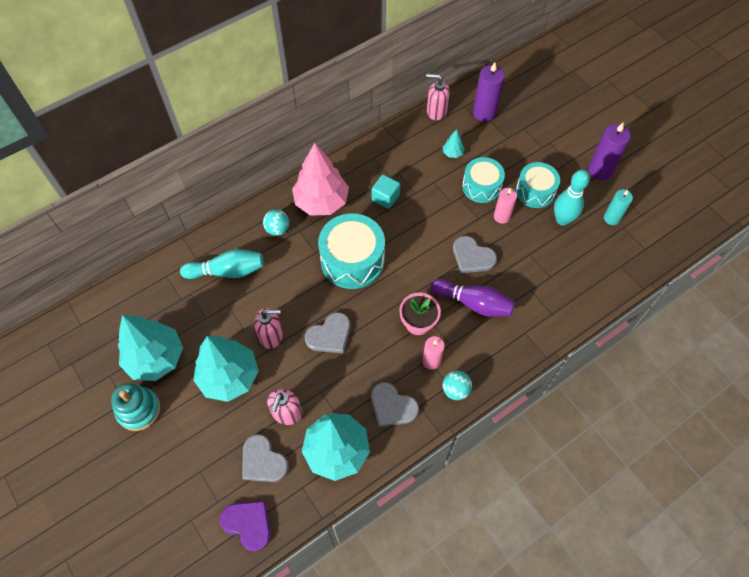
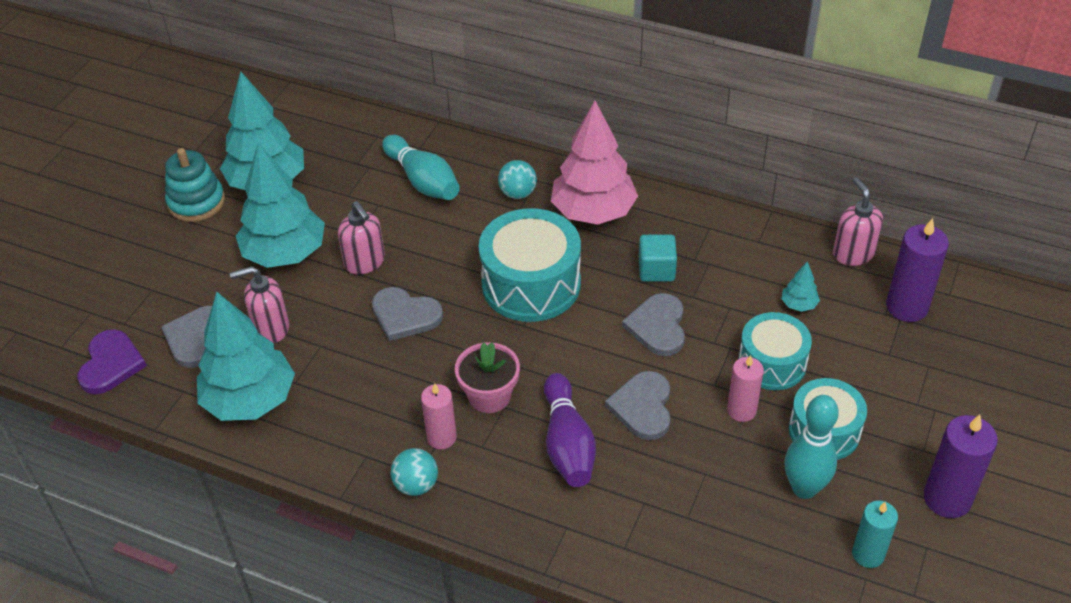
camera: 60 degrees right, 15 degrees down
grey heart [371,382,419,427] -> grey heart moved to [622,293,685,356]

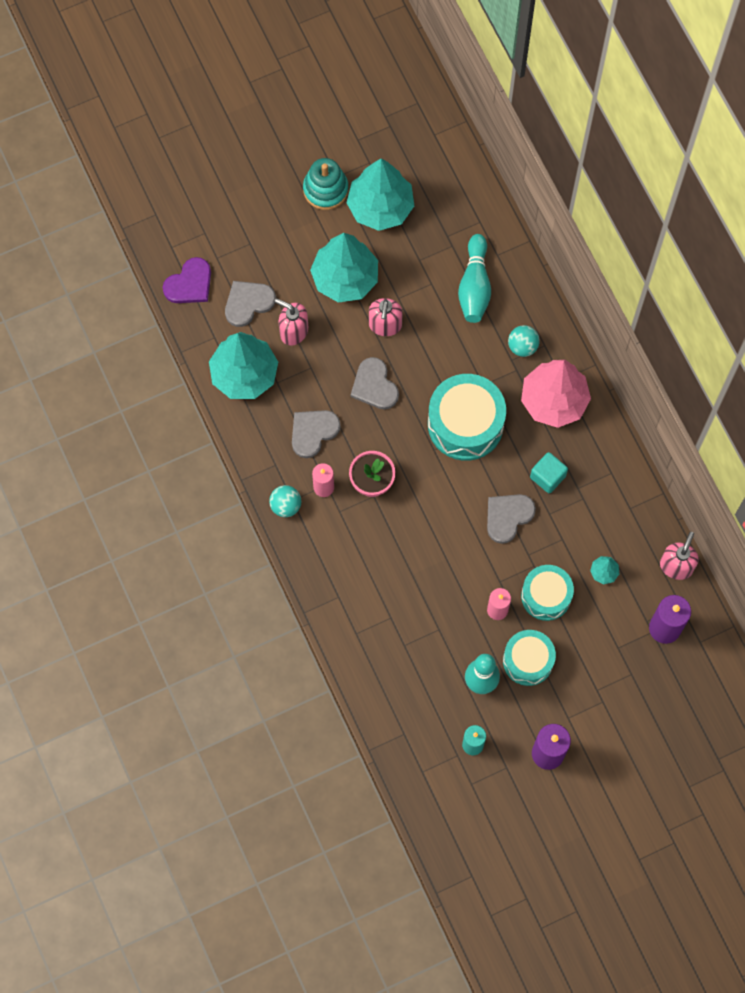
camera: 40 degrees right, 25 degrees up
purple bowling pin [544,373,596,487] -> none
grey heart [605,371,671,440] -> grey heart moved to [292,410,341,458]

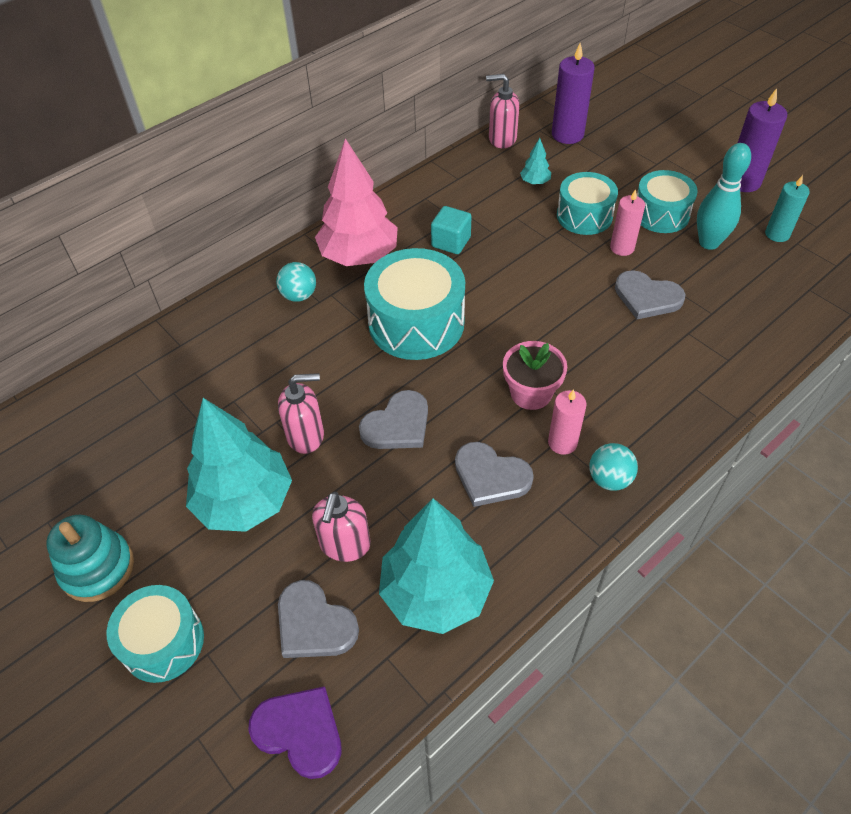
camera: 105 degrees left, 20 degrees down
turquoise tree [346,159,414,231] -> none
turquoise bowling pin [458,234,491,323] -> none
grey heart [487,494,536,544] -> grey heart moved to [615,270,686,319]
none -> turquoise drum [107,585,204,683]

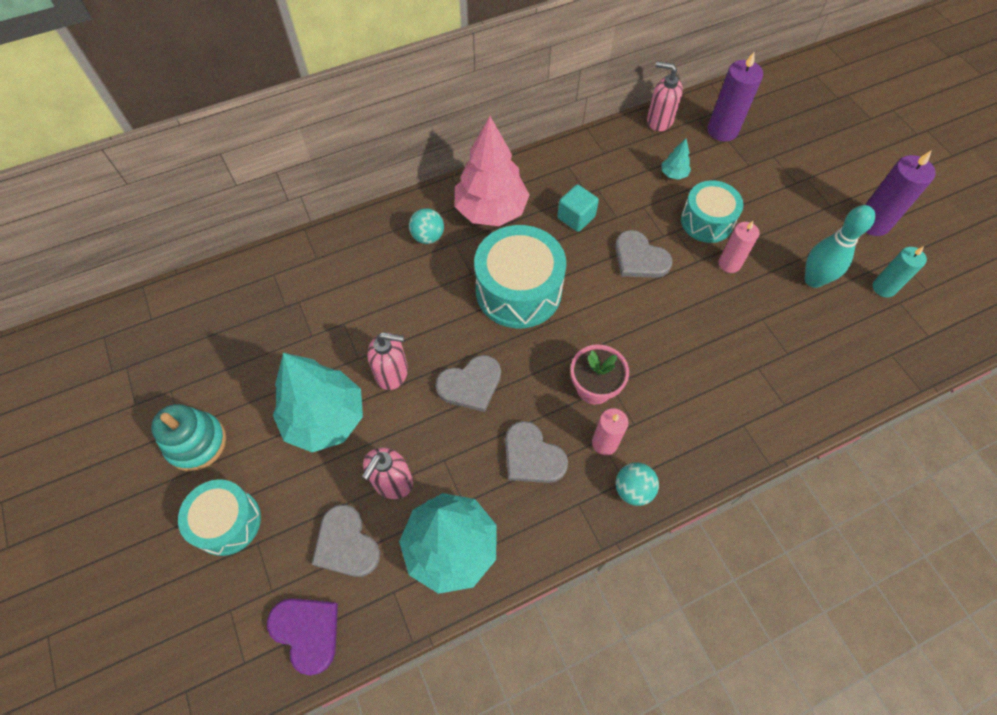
camera: 15 degrees right, 10 degrees up
grey heart [615,270,686,319] -> grey heart moved to [615,230,672,278]
turquoise drum [637,170,698,233] -> none

